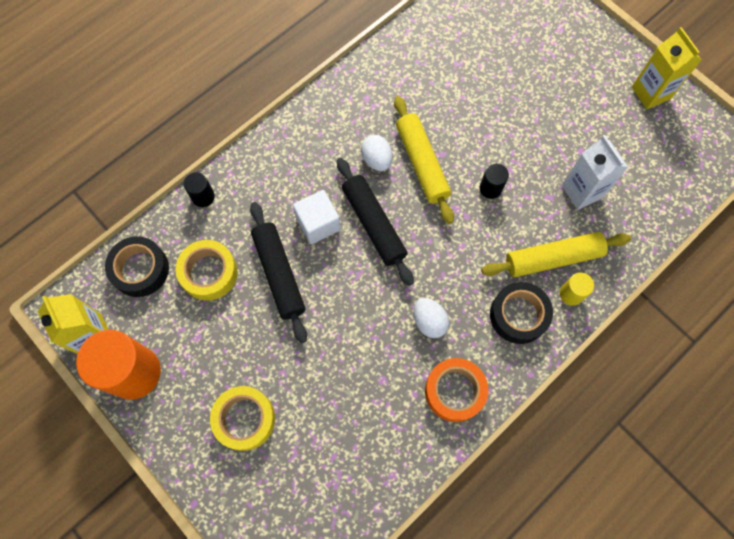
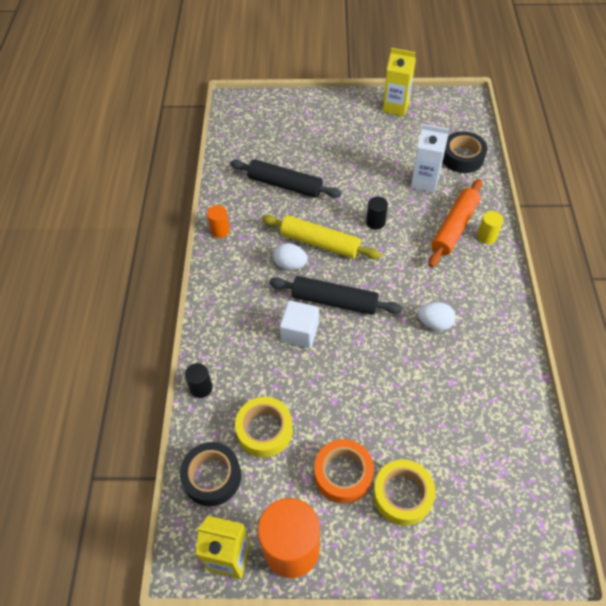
camera: 45 degrees left, 15 degrees down
black rolling pin [250,202,307,343] -> black rolling pin moved to [230,159,342,198]
orange tape [425,358,488,422] -> orange tape moved to [314,439,374,503]
yellow rolling pin [481,232,631,277] -> orange rolling pin [428,179,482,267]
black tape [490,282,553,344] -> black tape moved to [443,131,487,173]
none -> orange cylinder [207,205,230,238]

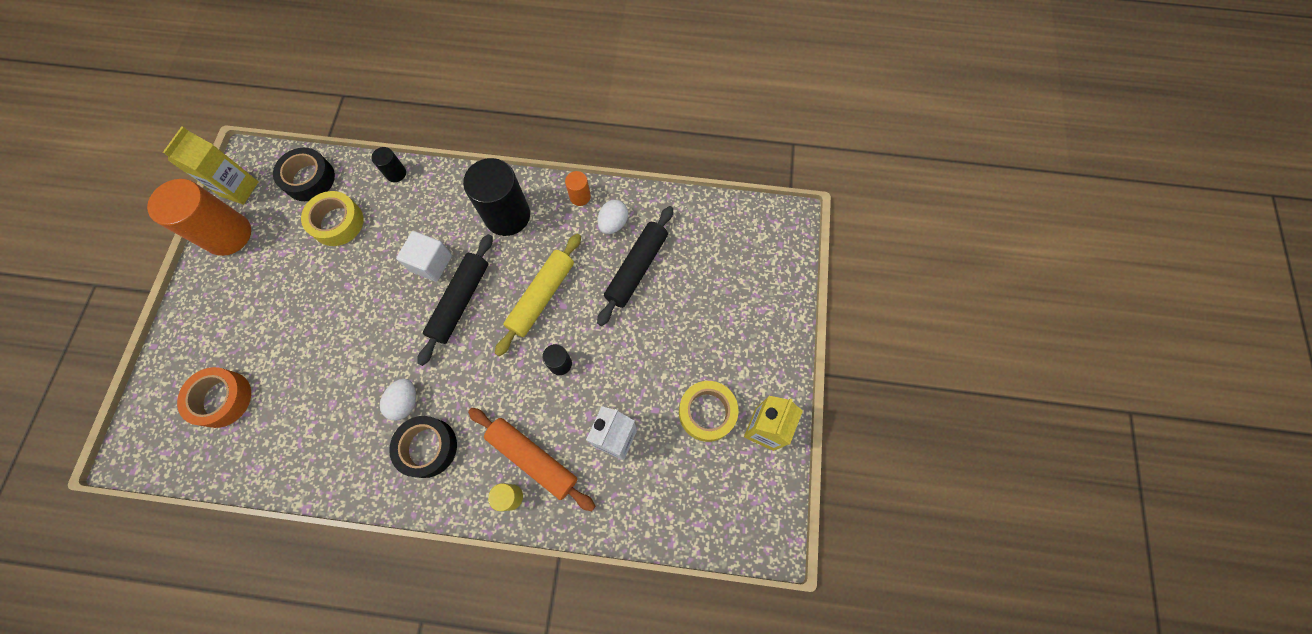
camera: 95 degrees right, 15 degrees up
white egg [273,243,308,270] -> white egg moved to [597,200,628,234]
orange tape [314,439,374,503] -> orange tape moved to [177,367,251,428]
yellow tape [373,459,436,526] -> yellow tape moved to [679,381,739,442]
black tape [443,131,487,173] -> black tape moved to [389,416,457,478]
none -> black cylinder [463,158,530,236]

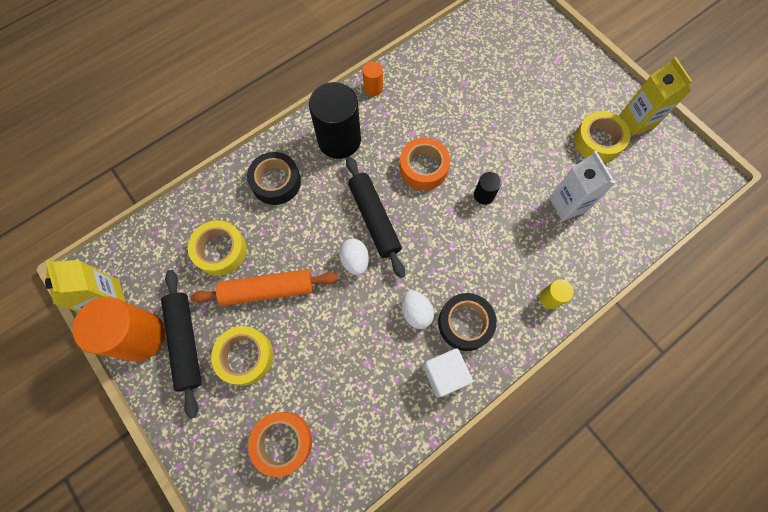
camera: 45 degrees left, 0 degrees up
black tape [273,148,335,201] -> black tape moved to [247,152,301,205]
black cylinder [371,147,406,182] -> none
white cube [396,231,452,282] -> white cube moved to [423,348,473,397]
orange rolling pin [468,408,595,511] -> orange rolling pin moved to [190,269,338,306]
yellow rolling pin [495,234,581,356] -> orange tape [400,138,450,190]
white egg [597,200,628,234] -> white egg moved to [339,238,369,275]
black rolling pin [597,206,673,326] -> black rolling pin moved to [161,270,202,419]
none -> yellow tape [211,326,273,385]

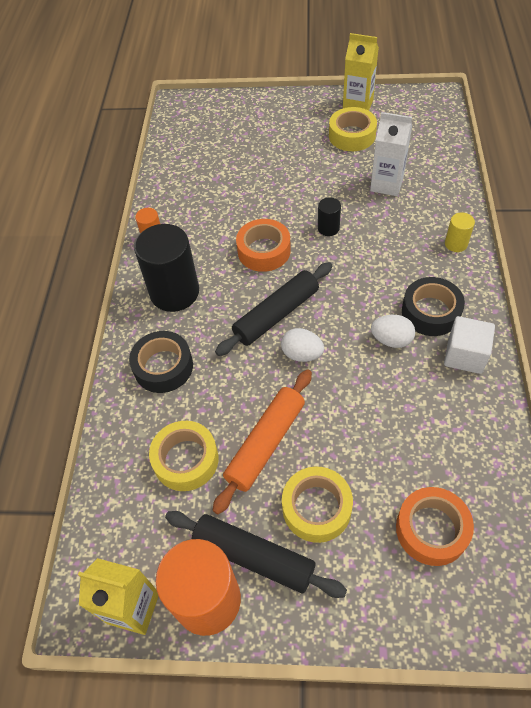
camera: 45 degrees left, 15 degrees down
black rolling pin [346,157,405,278] -> black rolling pin turned 60 degrees counterclockwise [215,262,332,356]

